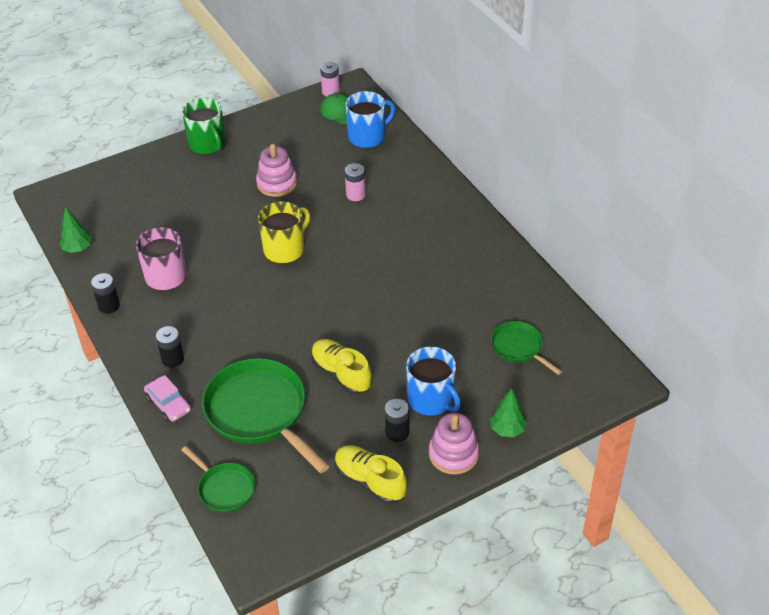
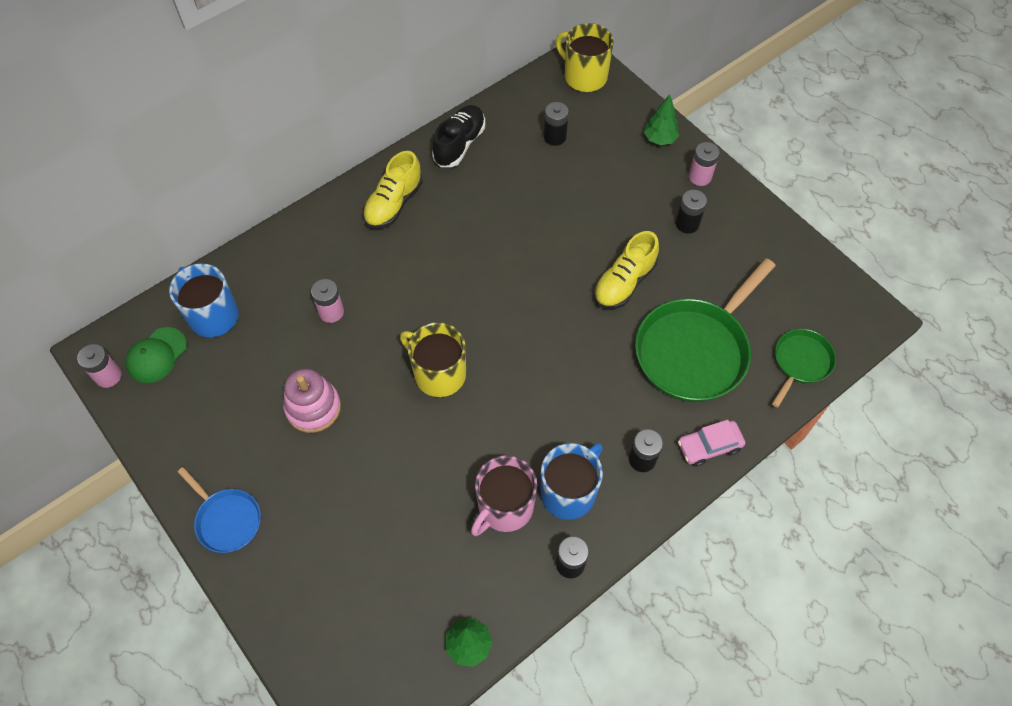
camera: 100 degrees left, 15 degrees up
pink car [144,375,191,422] -> pink car turned 150 degrees counterclockwise [678,420,745,467]
green mug [182,98,226,154] -> blue pan [177,467,261,553]
yellow shoe [335,445,407,504] -> yellow shoe moved to [363,151,423,229]
blue mug [406,347,461,416] -> blue mug moved to [540,443,603,520]
pink stacking toy [429,413,479,475] -> pink battery [689,142,720,186]
green pan [491,321,562,375] -> black battery [544,102,569,146]
none -> black shoe [432,105,485,167]
none -> yellow mug [556,23,614,92]

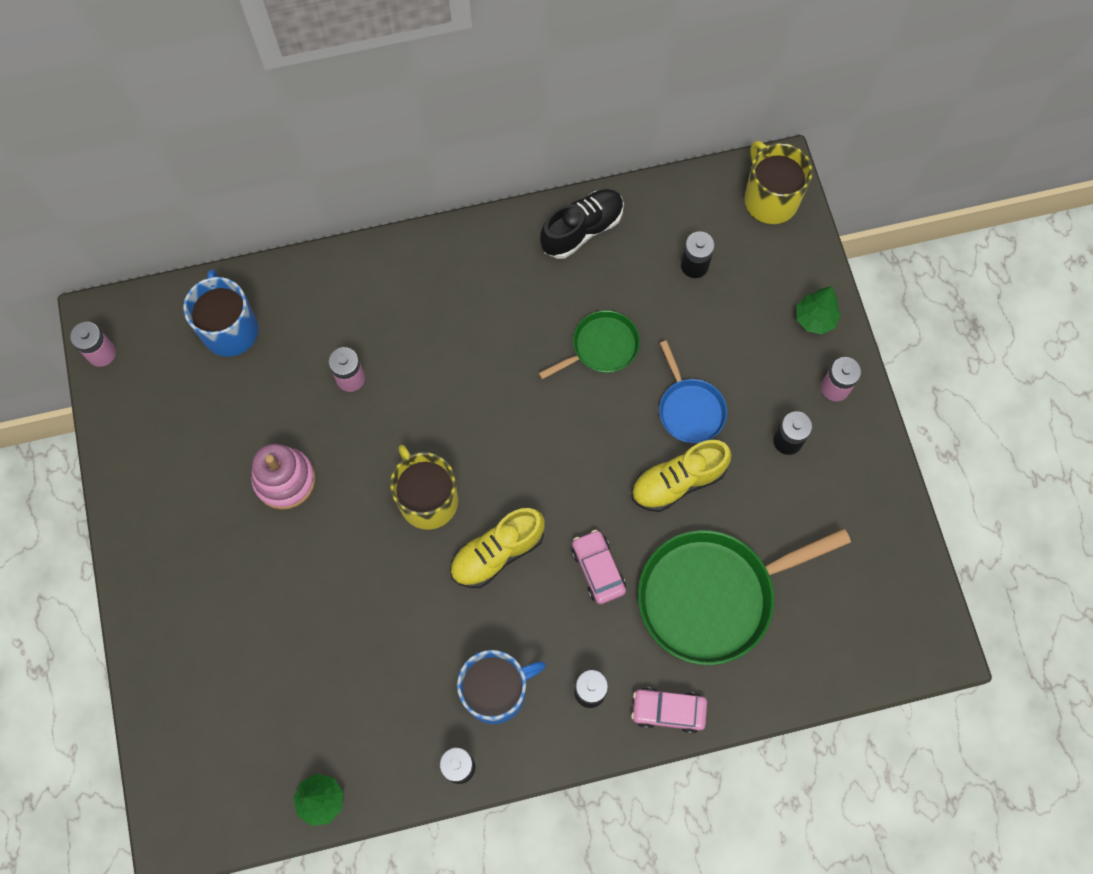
camera: 25 degrees right, 10 degrees up
green cap [125,327,187,383] -> none
blue pan [177,467,261,553] -> blue pan moved to [659,340,727,443]
yellow shoe [363,151,423,229] -> yellow shoe moved to [450,508,545,588]
pink mug [471,455,537,536] -> none
green pan [772,329,836,408] -> green pan moved to [539,310,640,379]
none -> pink car [572,530,626,604]

